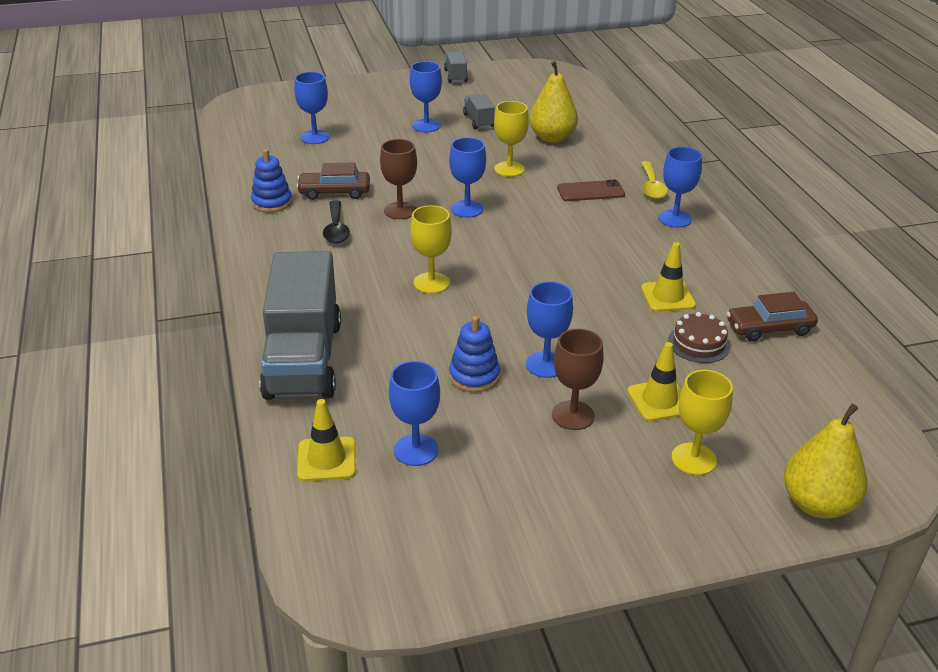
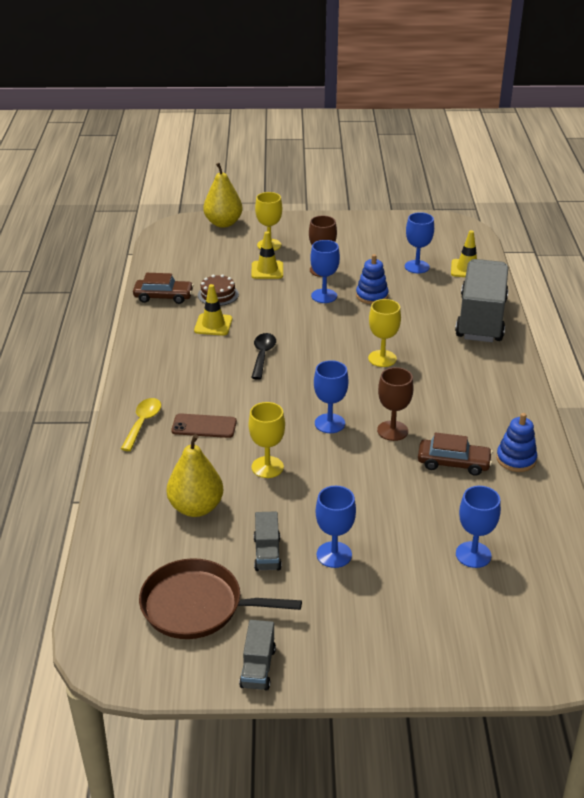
camera: 165 degrees left, 0 degrees up
black spoon [323,200,350,244] -> black spoon moved to [251,333,276,380]
blue goblet [658,147,702,228] -> none
none -> brown pan [139,558,302,639]

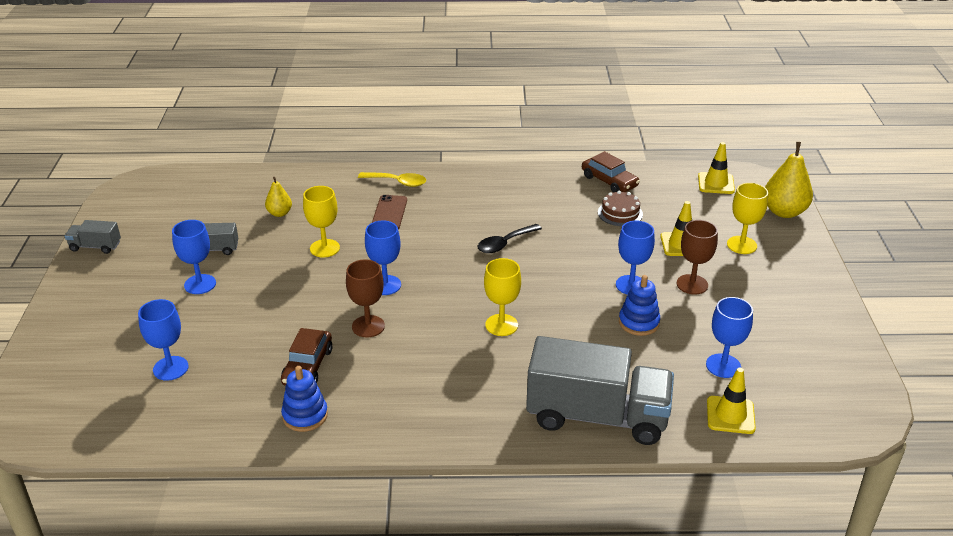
camera: 90 degrees right, 0 degrees up
brown car [133,273,194,304] -> brown car turned 45 degrees counterclockwise [582,151,640,192]
brown pan [139,558,302,639] -> none
yellow pear [167,434,223,517] -> yellow pear [265,177,292,217], size x0.56
yellow traffic cone [194,284,232,336] -> yellow traffic cone moved to [698,142,735,194]
black spoon [251,333,276,380] -> black spoon turned 135 degrees clockwise [478,224,542,253]

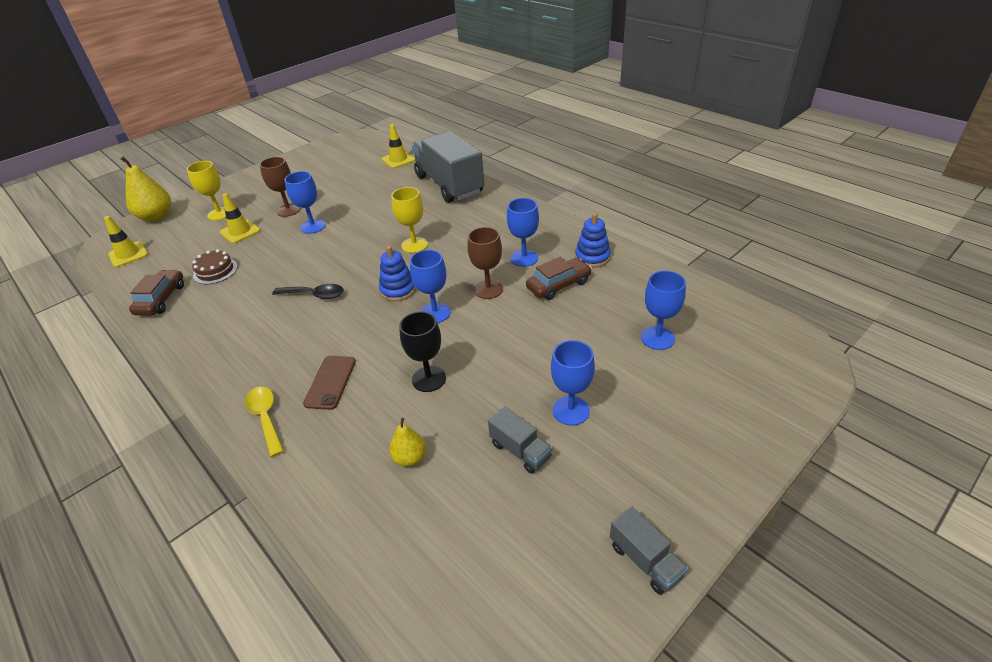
camera: 130 degrees left, 5 degrees up
yellow goblet [303,186,340,258] -> black goblet [399,311,446,392]
brown phone [372,195,407,229] -> brown phone turned 45 degrees counterclockwise [303,356,356,410]
blue stacking toy [619,275,660,336] -> blue stacking toy moved to [379,246,416,301]
blue goblet [706,297,753,378] -> blue goblet moved to [507,198,539,267]

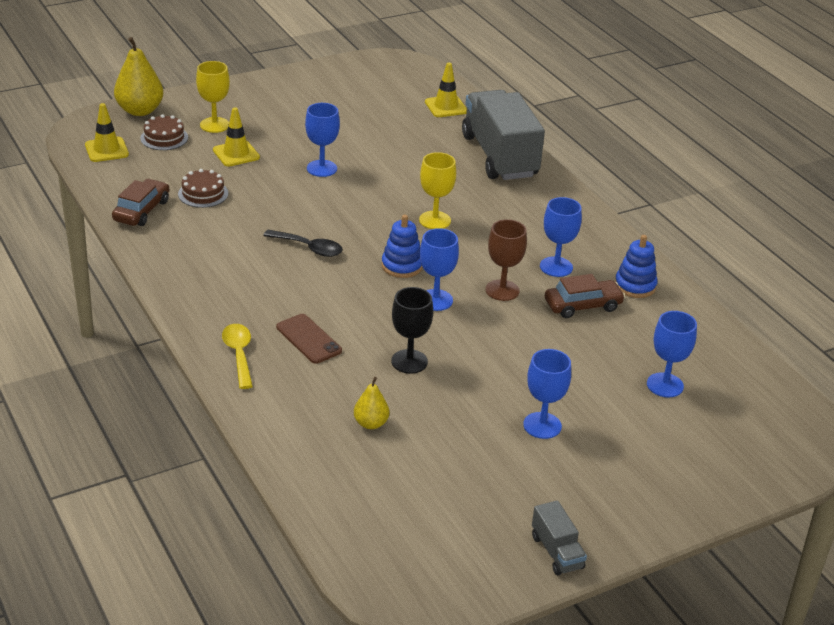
camera: 10 degrees right, 5 degrees down
brown goblet [260,157,301,217] -> none
brown phone [303,356,356,410] -> brown phone turned 60 degrees counterclockwise [276,314,342,364]
grey truck [488,407,552,474] -> none
none -> brown cake [140,114,188,150]

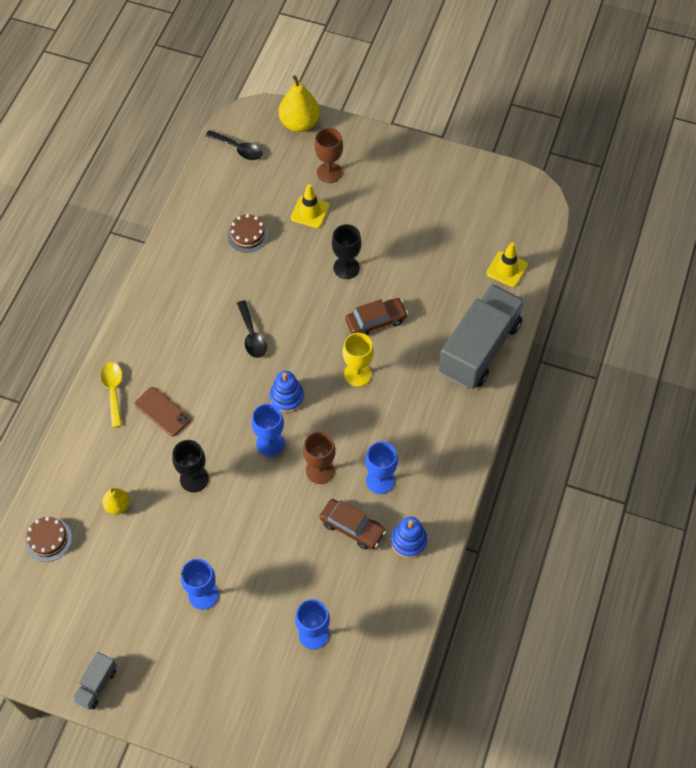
camera: 50 degrees right, 25 degrees up
yellow traffic cone [85,103,129,162] -> black spoon [205,130,263,160]
brown car [112,179,169,226] -> brown car moved to [345,298,408,335]
brown cake [140,114,188,150] -> brown cake moved to [25,517,72,562]
yellow goblet [196,61,230,133] -> brown goblet [315,128,343,183]
yellow spoon [222,324,253,389] -> yellow spoon turned 45 degrees counterclockwise [100,362,122,428]
brown phone [276,314,342,364] -> brown phone turned 60 degrees counterclockwise [135,387,191,437]
blue goblet [305,103,340,177] -> black goblet [332,224,362,279]

